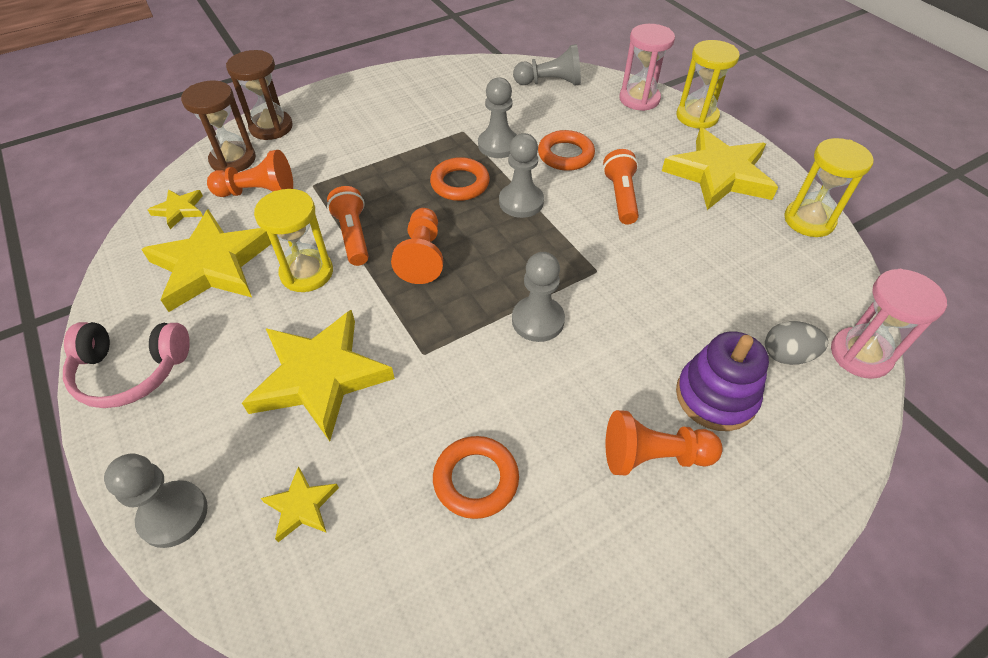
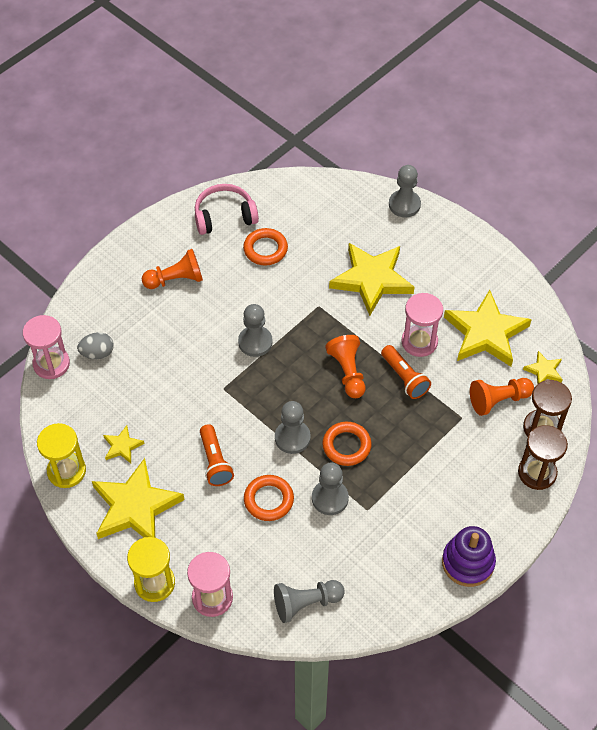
camera: 165 degrees right, 5 degrees up
pink headphones [63,322,190,408] -> pink headphones moved to [195,184,259,235]
yellow hourglass [254,189,333,292] -> pink hourglass [402,293,443,357]
yellow star [261,466,339,542] -> yellow star moved to [103,425,144,463]
purple stacking toy [676,331,769,431] -> purple stacking toy moved to [442,526,496,587]

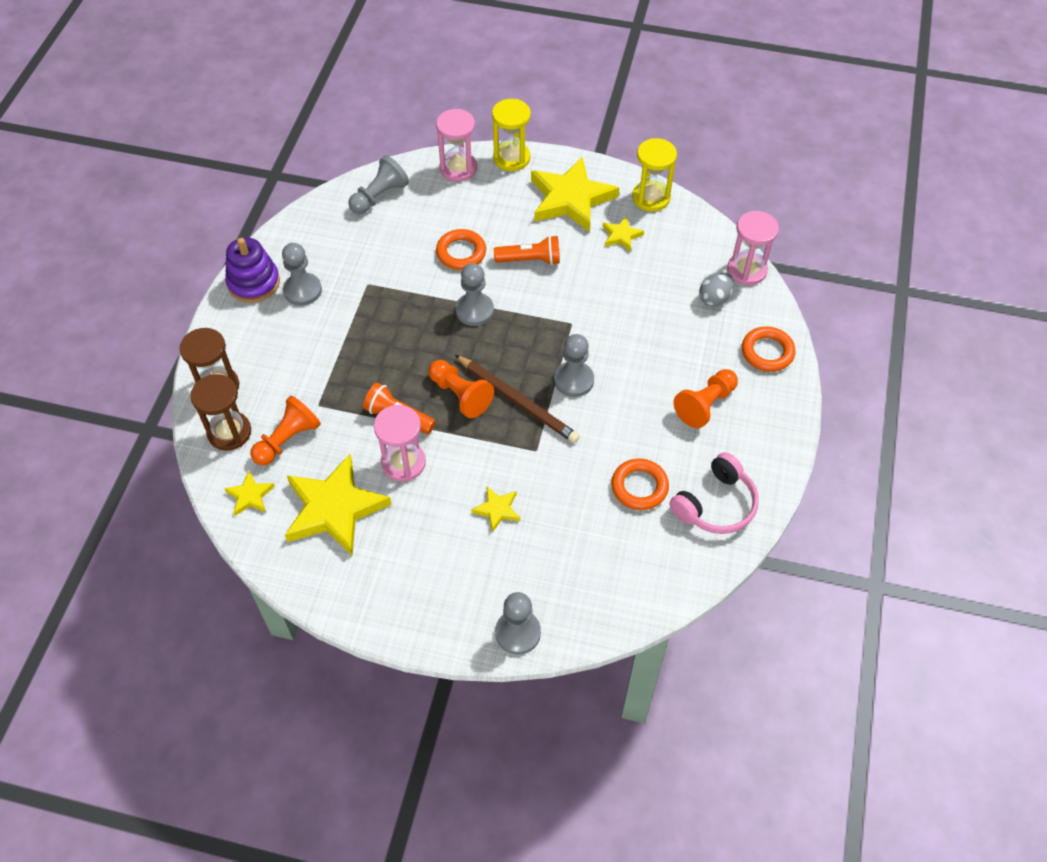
camera: 150 degrees right, 0 degrees up
orange flashlight [200,424,234,486] -> orange flashlight turned 135 degrees clockwise [494,235,560,265]
grey pawn [312,463,349,515] -> grey pawn moved to [282,243,322,306]
orange ring [322,422,372,466] -> orange ring moved to [742,326,795,372]
yellow star [329,243,414,316] -> yellow star [471,487,520,532], size x0.46
none -> brown pencil [455,355,580,443]

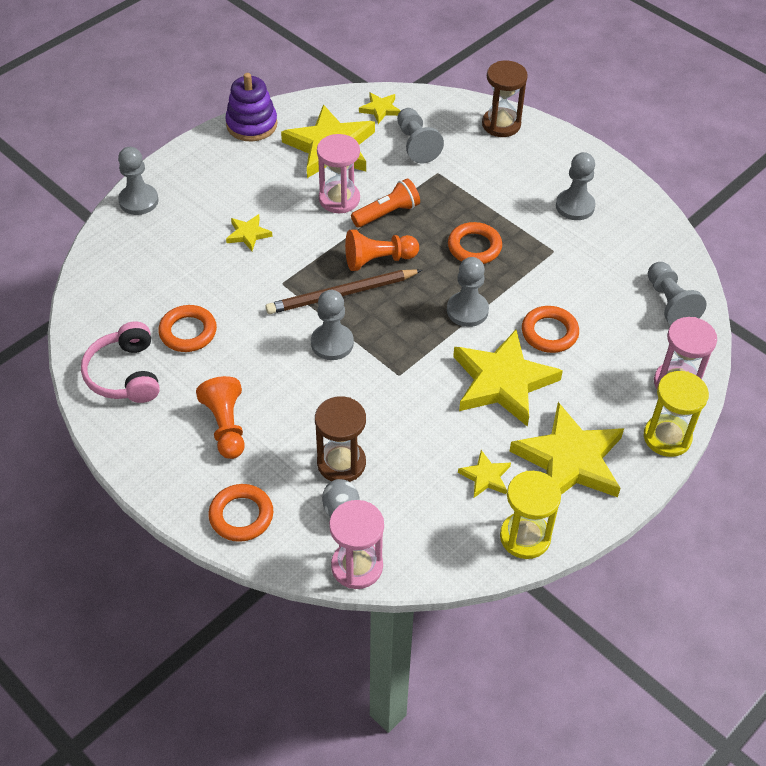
camera: 120 degrees right, 5 degrees down
brown hourglass [190,374,251,451] -> brown hourglass moved to [315,396,366,482]
purple stacking toy [225,237,280,303] -> purple stacking toy moved to [225,73,278,141]
orange pawn [250,396,321,466] -> grey pawn [397,108,444,163]
orange flashlight [494,235,560,265] -> yellow star [453,330,563,427]
none -> orange ring [448,222,502,264]

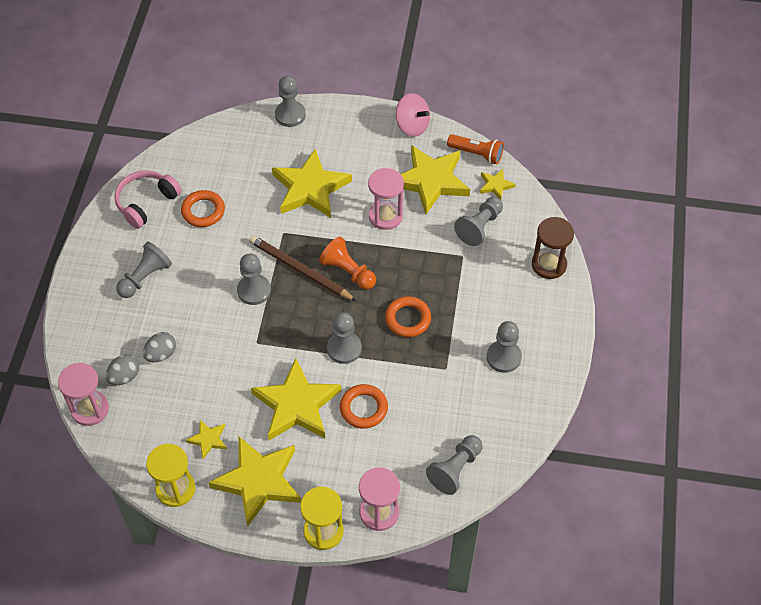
camera: 55 degrees right, 5 degrees up
orange pawn [196,376,245,459] -> grey pawn [116,241,172,298]
orange ring [208,484,273,542] -> none
purple stacking toy [225,73,278,141] -> pink spinning top [396,93,430,137]
yellow star [226,214,273,251] -> yellow star [272,148,352,218], size x2.18
brown hourglass [315,396,366,482] -> grey egg [143,332,176,362]
orange flashlight [351,178,420,227] -> orange flashlight moved to [447,134,504,164]

